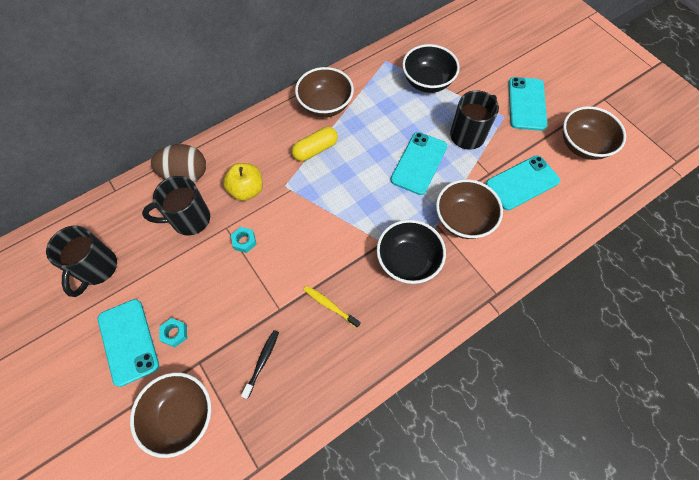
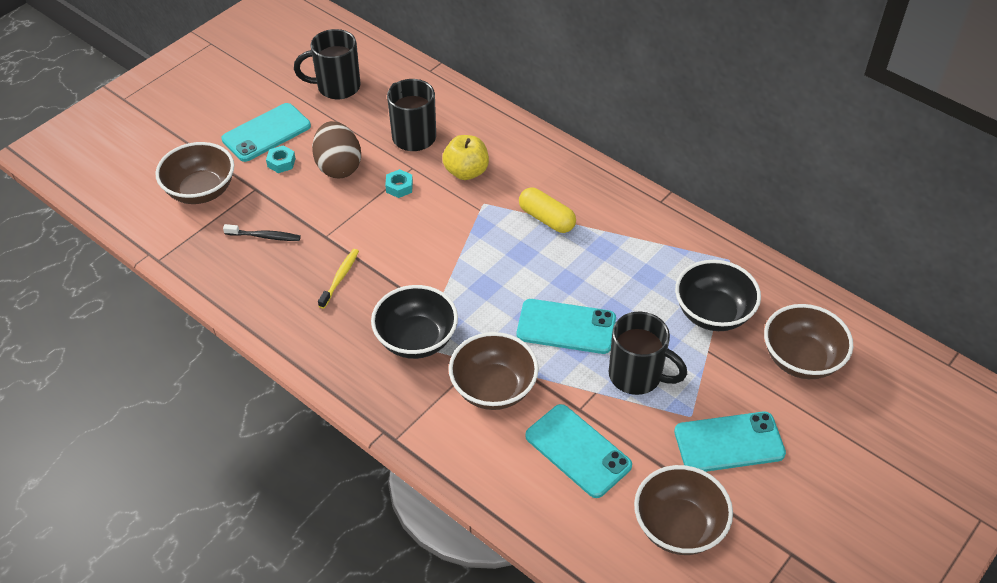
camera: 75 degrees right, 15 degrees down
brown egg [151,144,206,182] -> brown egg moved to [312,121,361,179]
brown bowl [295,67,354,117] -> brown bowl moved to [764,304,853,379]

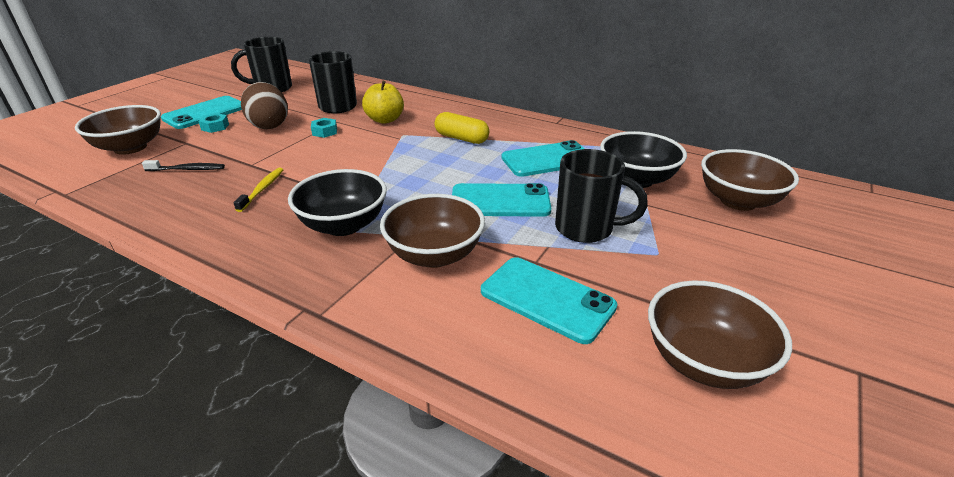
camera: 10 degrees left, 15 degrees down
turquoise phone [674,412,786,472] -> turquoise phone moved to [502,140,584,177]

